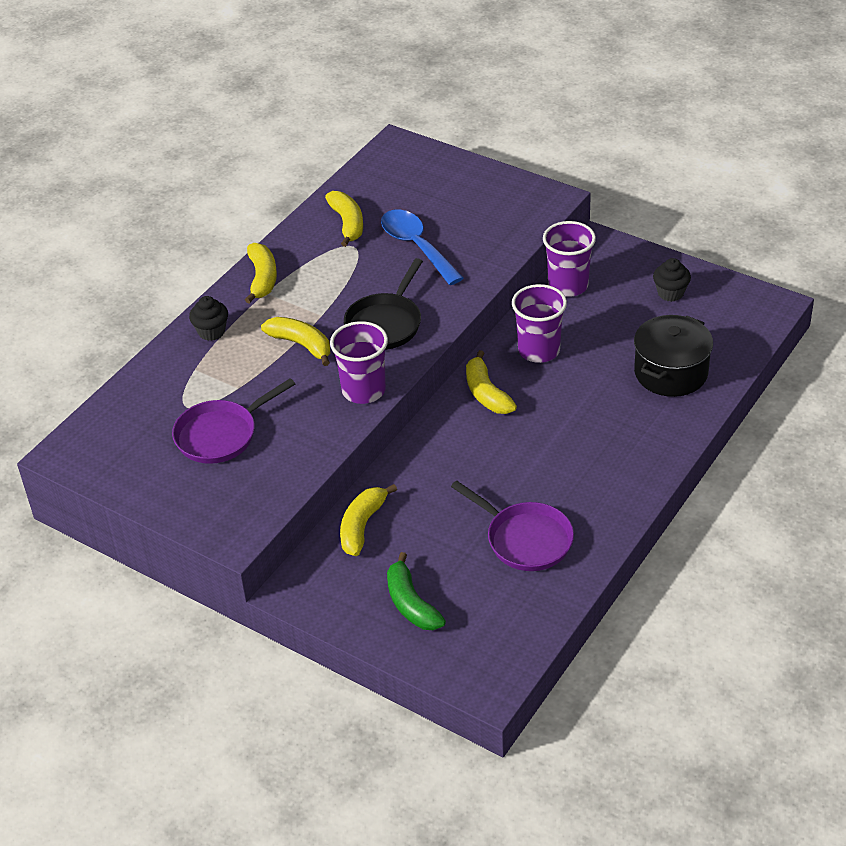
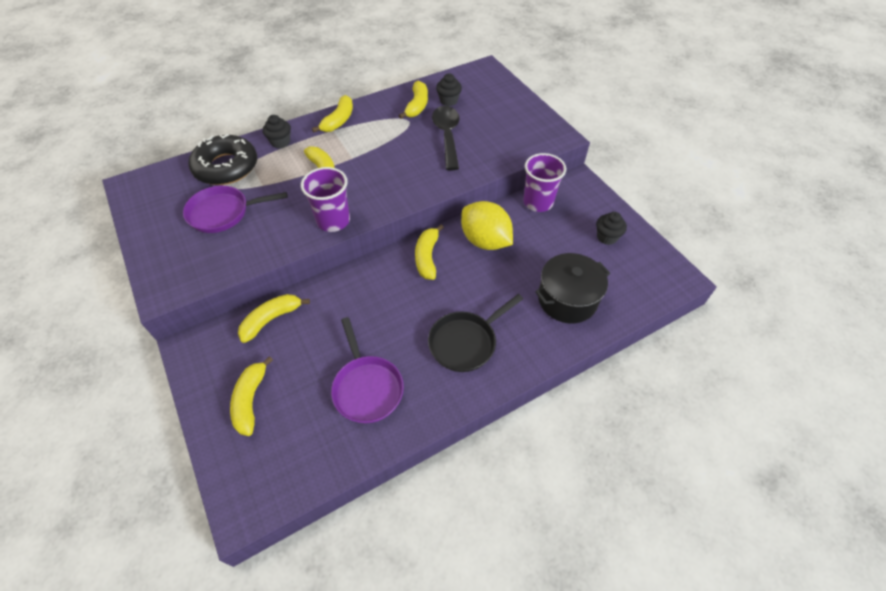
camera: 25 degrees right, 10 degrees up
black pan [344,258,423,350] -> black pan moved to [428,294,523,372]
blue spoon [381,210,463,285] -> black spoon [432,106,459,171]
green banana [387,552,446,630] -> yellow banana [230,356,273,436]
purple cup [512,284,567,363] -> yellow lemon [461,201,513,250]
none -> black donut [189,134,257,185]
none -> black cupcake [436,74,462,106]

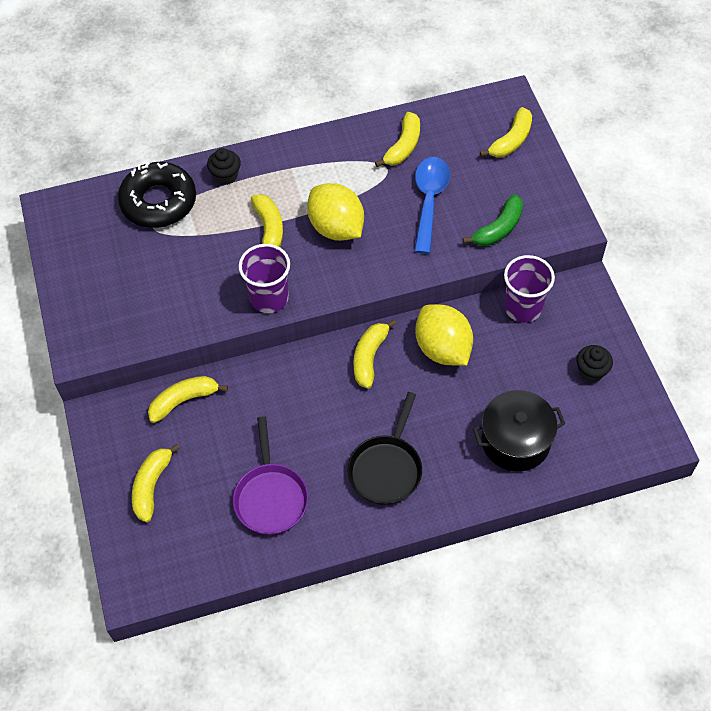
camera: 15 degrees right, 5 degrees up
purple pan [183,186,287,233] -> none
yellow banana [312,95,353,132] -> yellow banana moved to [480,107,532,157]
black pan [428,294,523,372] -> black pan turned 45 degrees counterclockwise [347,392,422,505]
black spoon [432,106,459,171] -> blue spoon [414,157,450,254]
black cupcake [436,74,462,106] -> none
none -> yellow lemon [307,183,364,241]
none -> green banana [463,194,523,246]

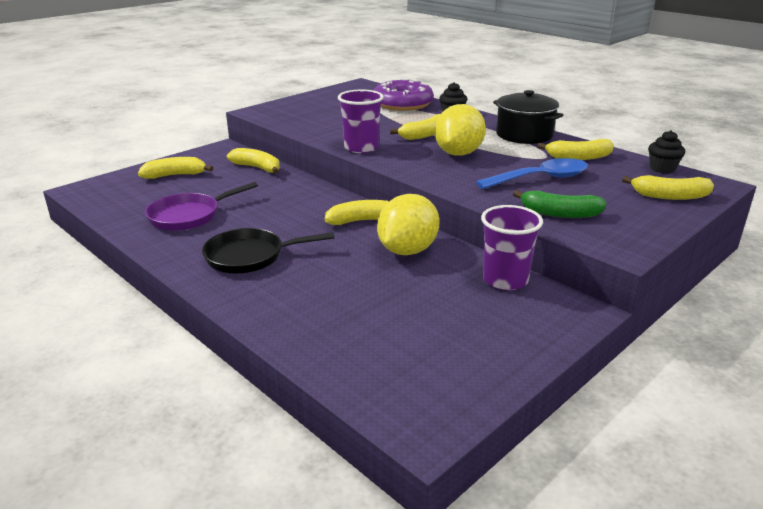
camera: 60 degrees right, 30 degrees down
black donut [118,162,196,228] -> purple donut [374,78,434,111]
black pot [473,390,565,472] -> black pot moved to [493,90,563,144]
black cupcake [576,345,613,382] -> black cupcake moved to [648,130,685,173]

